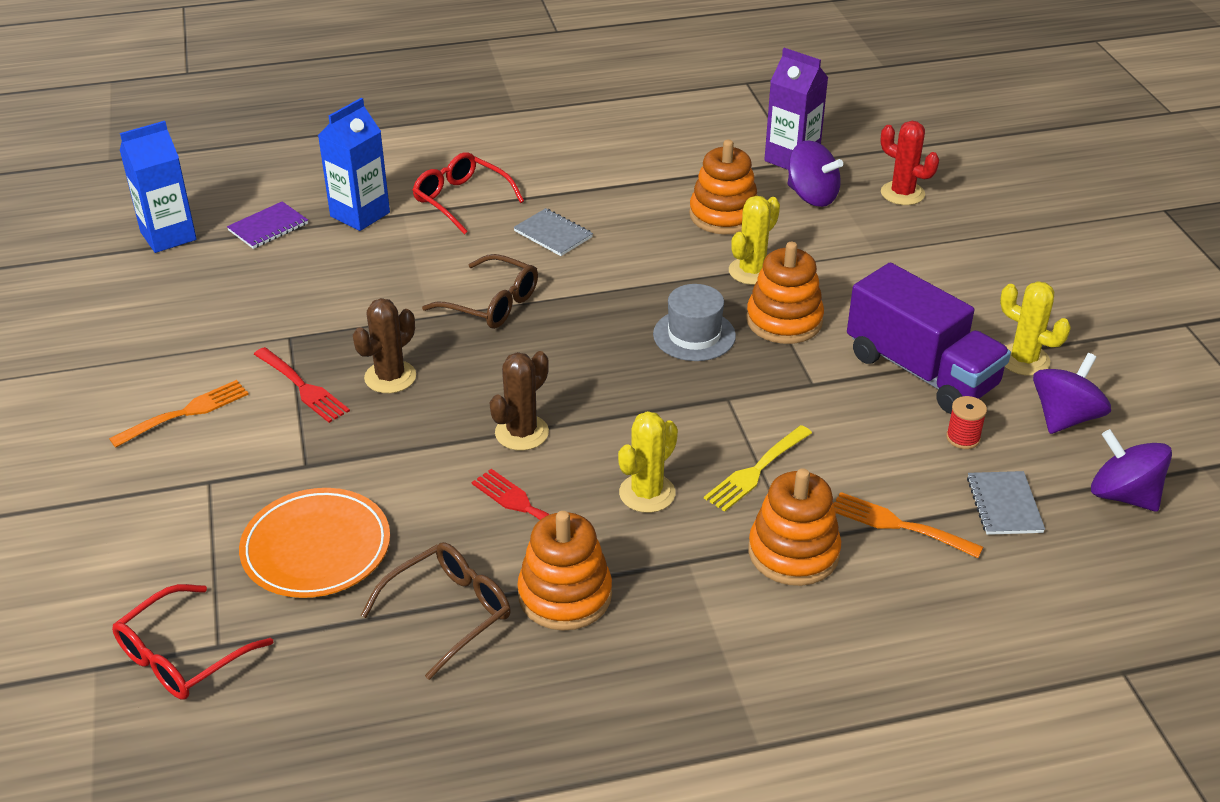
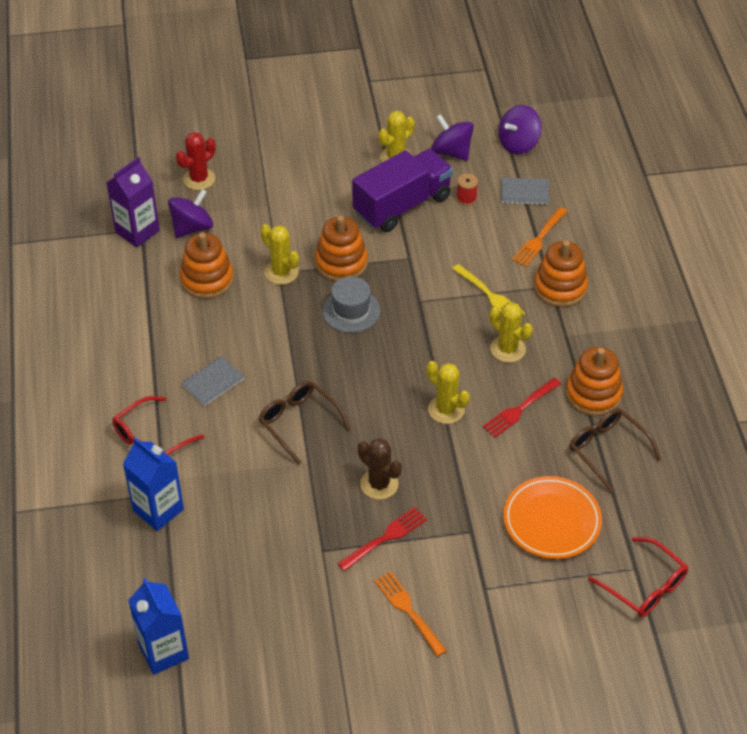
camera: 85 degrees left, 10 degrees up
purple notebook [227,201,308,249] -> none
brown glasses [422,254,538,329] -> brown glasses turned 75 degrees counterclockwise [259,381,351,465]
brown cactus [489,351,549,451] -> yellow cactus [426,361,470,424]

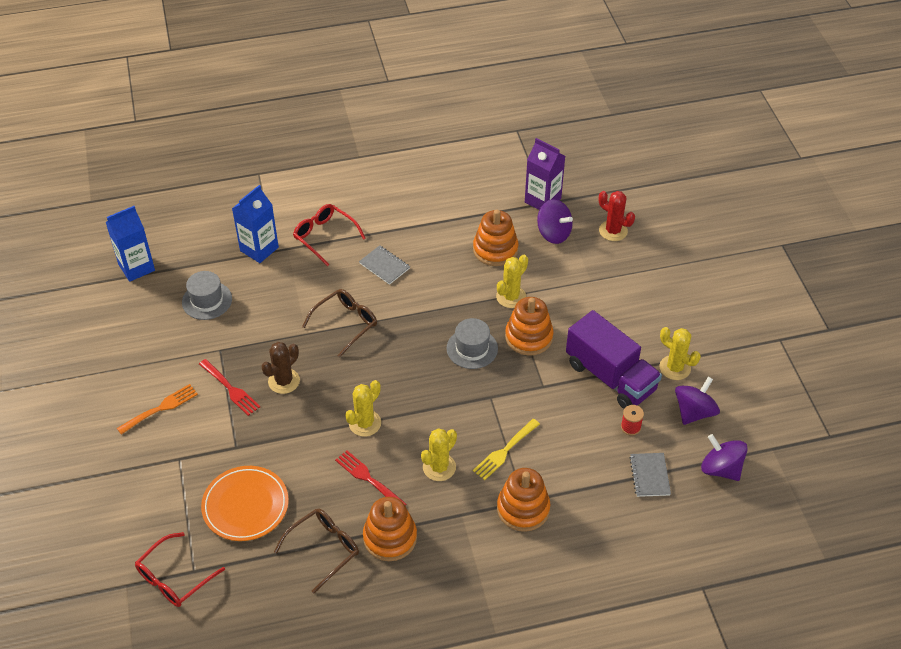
camera: 85 degrees right, 0 degrees up
orange fork [512,207,567,267] -> none
none -> grey hat [182,271,232,320]

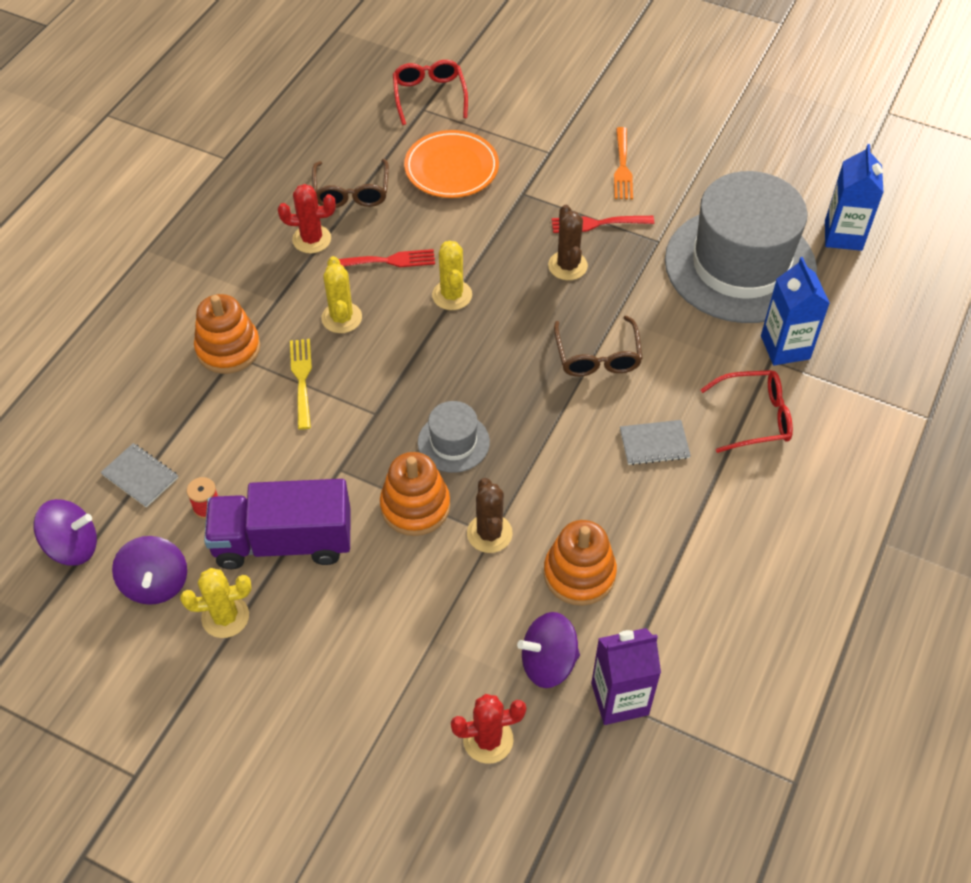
camera: 130 degrees right, 5 degrees up
grey hat [182,271,232,320] -> grey hat [665,171,817,323], size x2.31
orange stacking toy [363,497,417,561] -> red cactus [278,184,336,253]
yellow cactus [496,255,528,308] -> brown cactus [467,478,513,553]

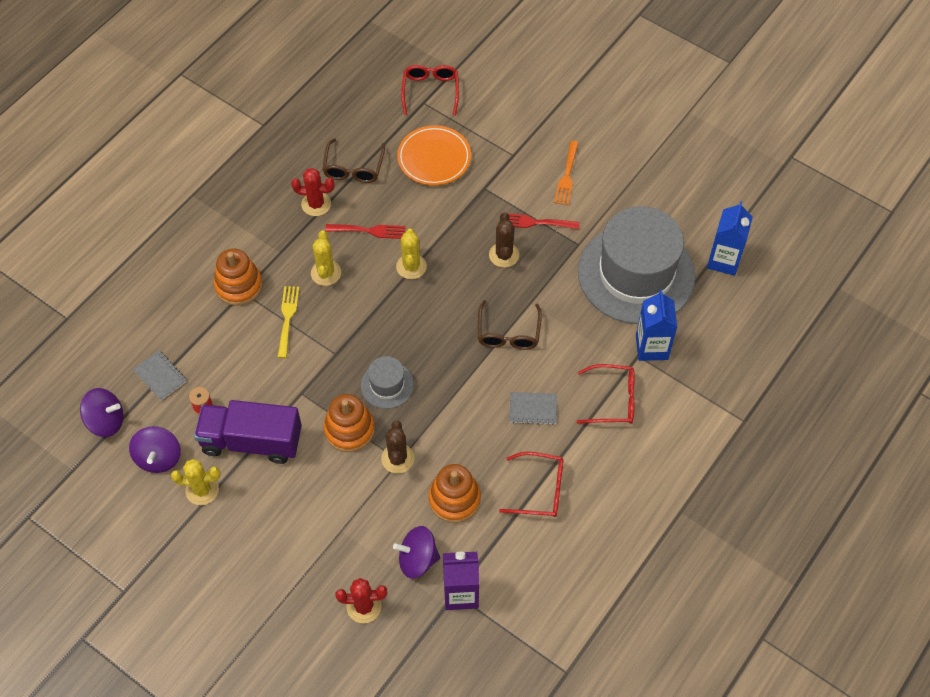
camera: 10 degrees right, 5 degrees up
none -> red glasses [499,452,564,517]

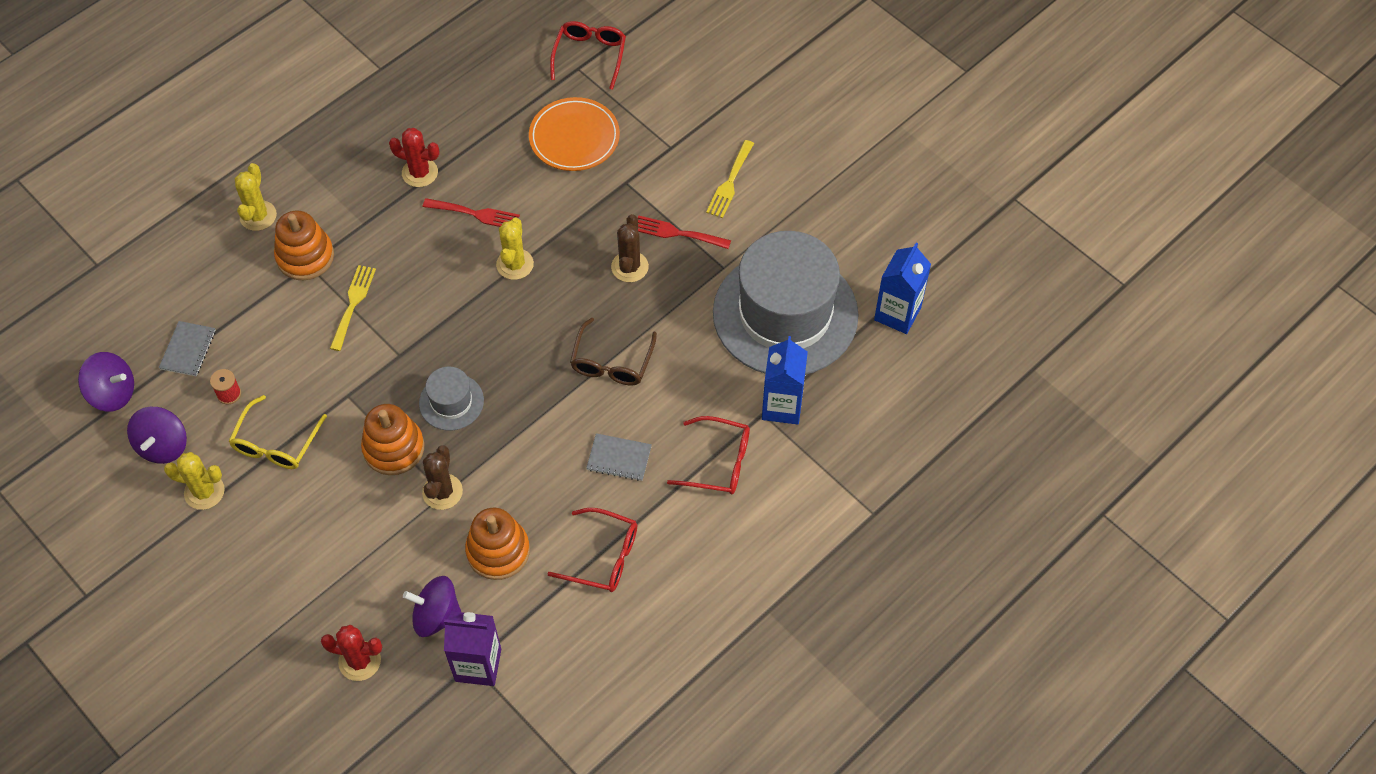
camera: 10 degrees right, 0 degrees up
grey notebook [133,351,187,400] -> grey notebook turned 45 degrees clockwise [159,321,216,376]
purple truck [194,400,302,464] -> yellow glasses [229,395,327,469]
yellow cactus [311,230,341,286] -> yellow cactus moved to [235,163,277,231]
brown glasses [322,138,385,183] -> none
orange fork [554,141,579,205] -> yellow fork [706,140,754,218]

